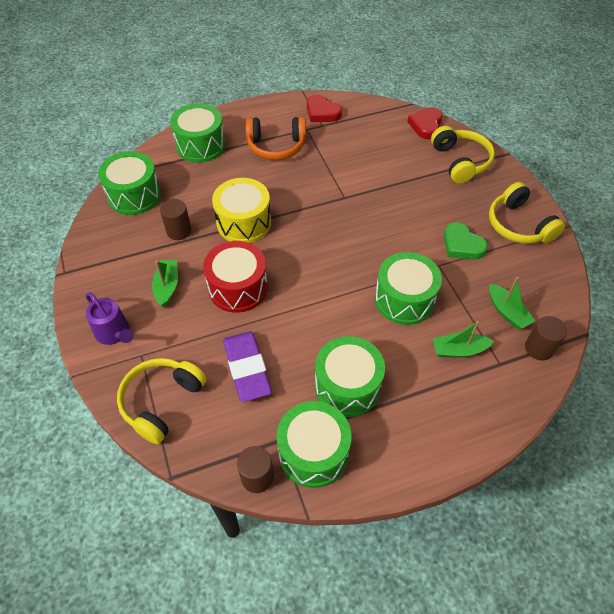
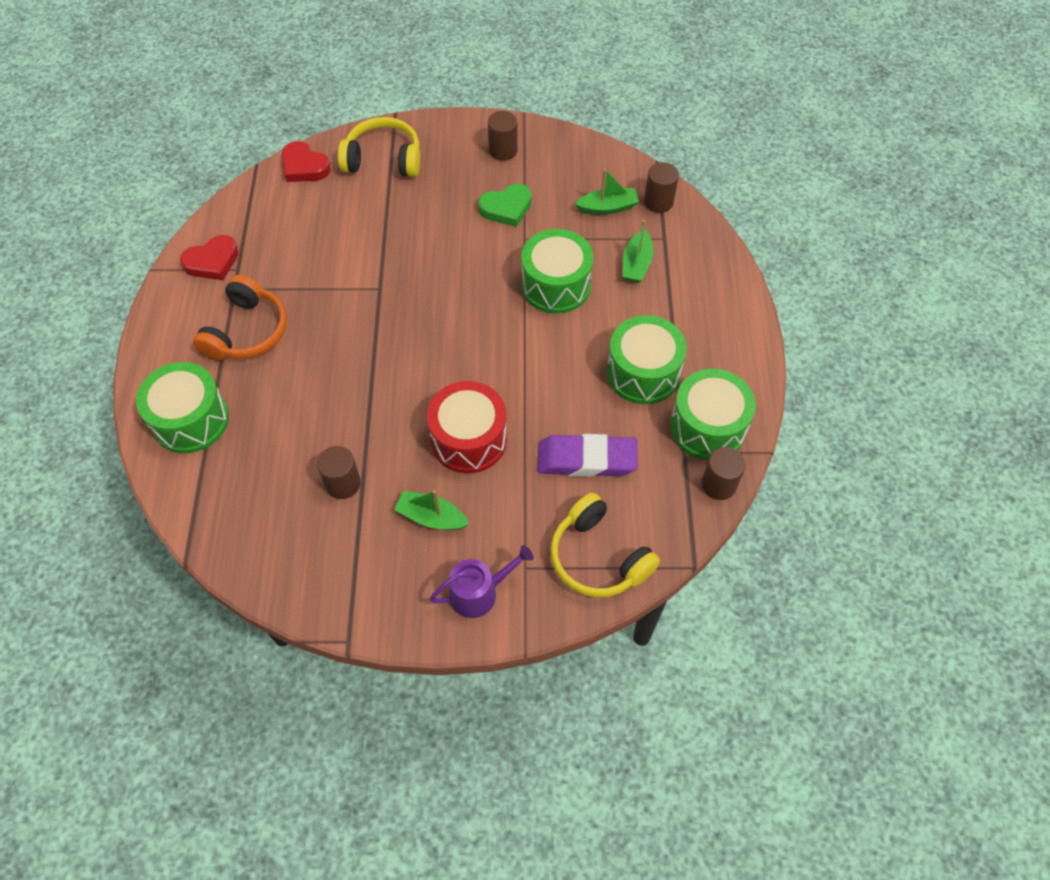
camera: 70 degrees left, 5 degrees up
green drum [98,151,161,215] -> none
yellow drum [212,178,271,243] -> none
yellow headphones [489,182,565,244] -> brown cylinder [488,111,518,161]

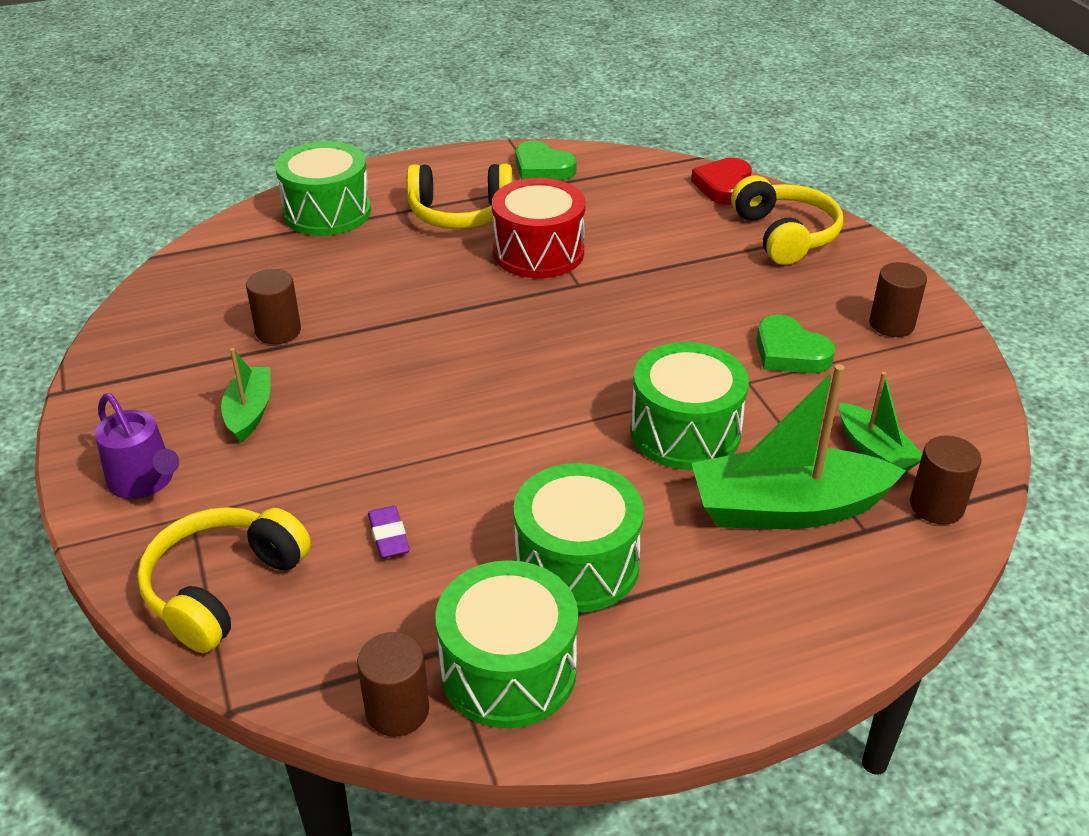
camera: 70 degrees right, 20 degrees down
red heart [180,235,239,280] -> green heart [516,141,577,181]
orange headphones [193,275,287,361] -> yellow headphones [407,164,512,229]
red drum [427,381,507,473] -> red drum moved to [492,178,586,278]
purple eraser [537,434,638,477] -> purple eraser [368,506,410,558], size x0.49
green boat [622,220,654,283] -> green boat [691,364,906,529], size x1.85

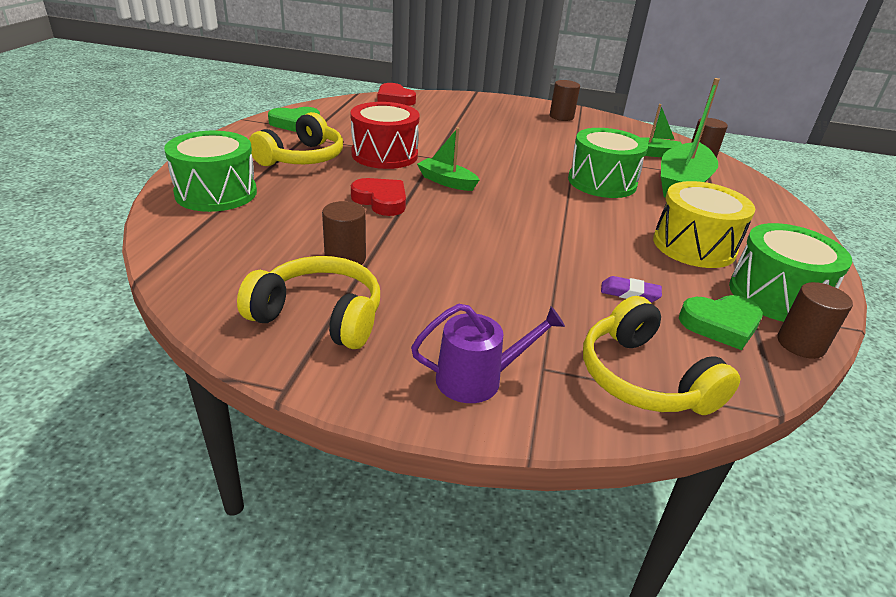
camera: 60 degrees left, 5 degrees down
green boat [221,348,270,443] -> green boat moved to [417,127,480,191]
green drum [514,463,644,613] -> yellow drum [653,181,755,268]
yellow headphones [731,176,843,265] -> yellow headphones moved to [237,256,380,349]
green heart [756,315,835,373] -> green heart moved to [679,295,763,350]
none -> red heart [351,178,406,216]

